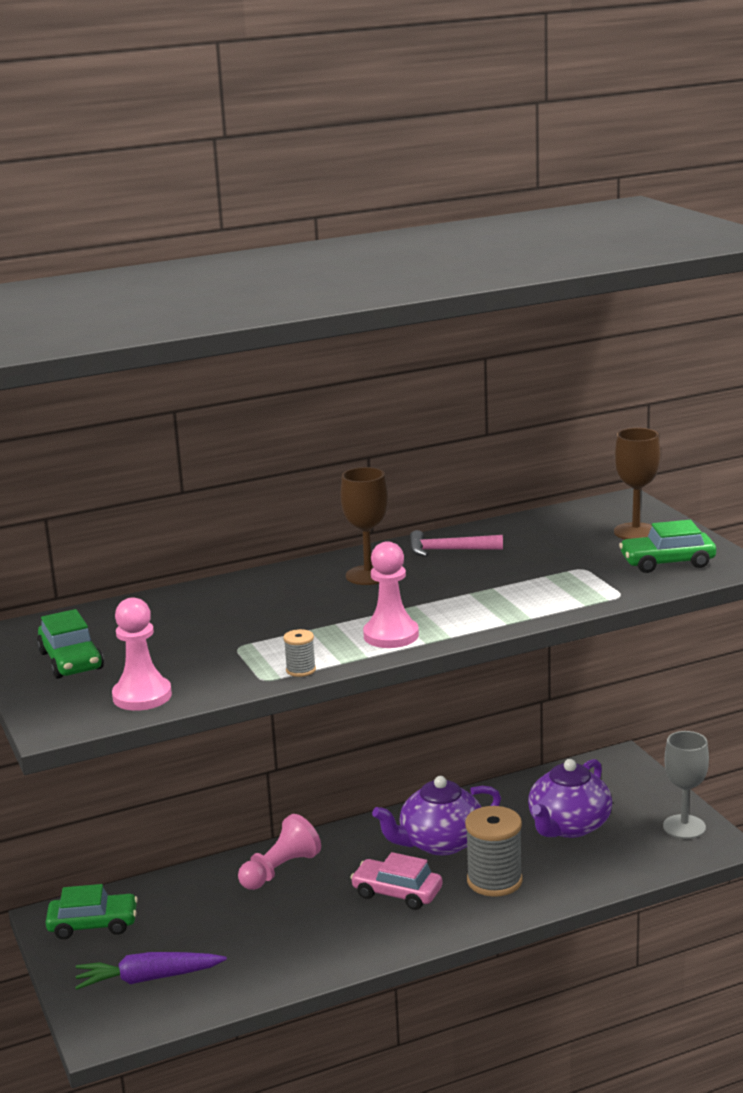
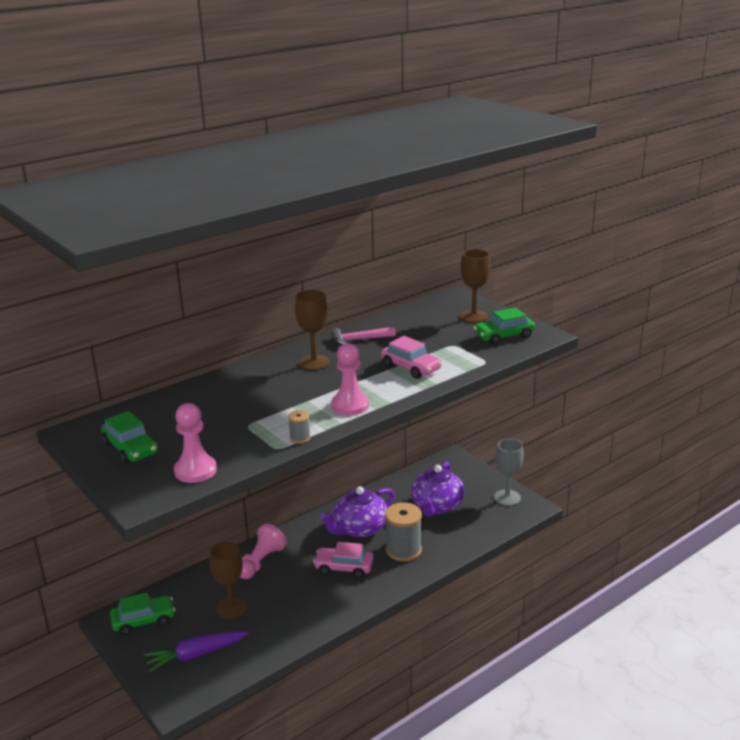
camera: 15 degrees left, 5 degrees up
none -> brown goblet [210,542,247,619]
none -> pink car [381,336,442,379]

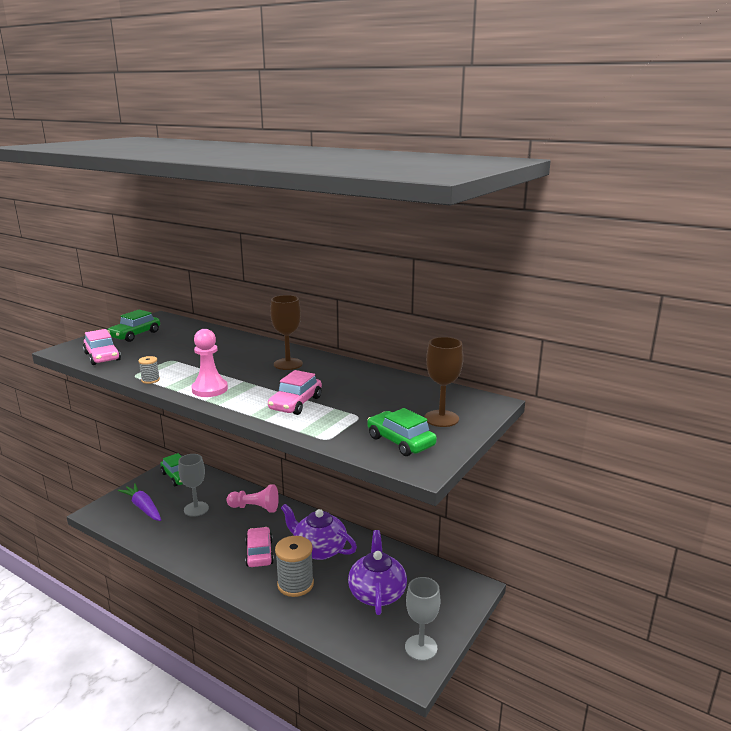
camera: 70 degrees right, 5 degrees down
pink pawn [174,403,217,483] -> pink car [83,329,121,365]
brown goblet [210,542,247,619] -> grey goblet [178,454,209,517]
pink hammer [331,327,396,345] -> none
purple teapot [411,461,465,517] -> purple teapot turned 90 degrees clockwise [348,530,407,615]

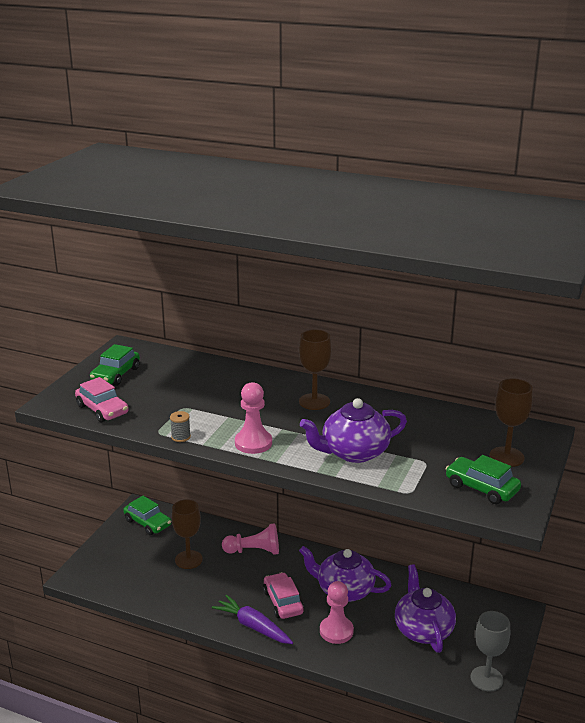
camera: 10 degrees left, 5 degrees up
purple carrot [118,483,161,521] -> purple carrot moved to [212,595,293,644]
grey goblet [178,454,209,517] -> brown goblet [172,500,203,569]
pink car [268,370,322,415] -> purple teapot [300,398,407,463]
grey spool [275,536,314,597] -> pink pawn [320,581,354,644]

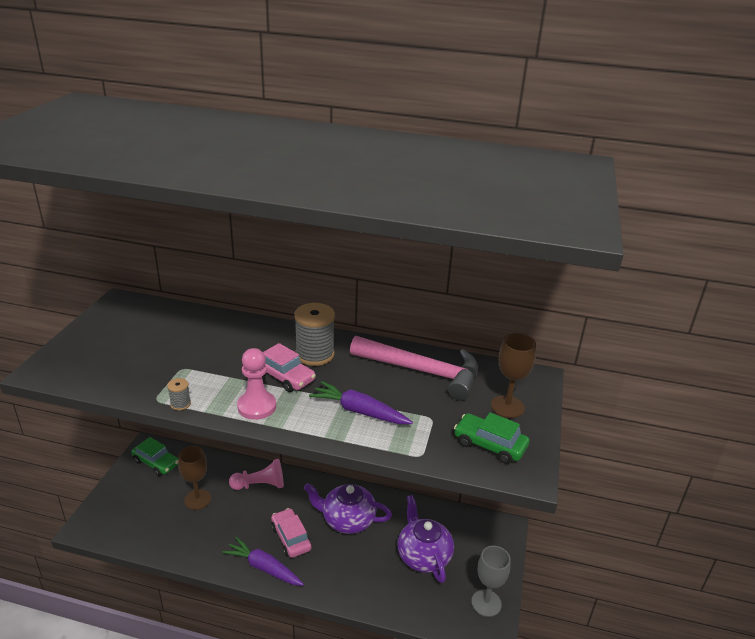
camera: 10 degrees left, 5 degrees up
pink car [75,377,129,422] -> pink car moved to [263,343,316,392]
green car [90,344,140,386] -> none
brown goblet [299,329,332,410] -> grey spool [294,303,335,366]
purple teapot [300,398,407,463] -> purple carrot [309,381,413,424]
pink pawn [320,581,354,644] -> none
none -> pink hammer [350,335,478,400]

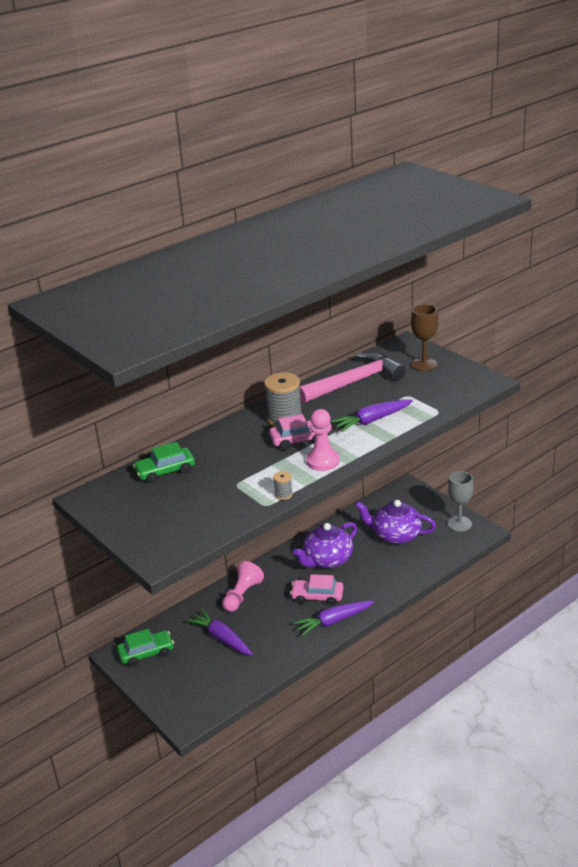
camera: 50 degrees left, 0 degrees up
brown goblet [178,446,211,510] -> purple carrot [187,609,253,655]
green car [454,413,529,464] -> green car moved to [133,442,195,483]

